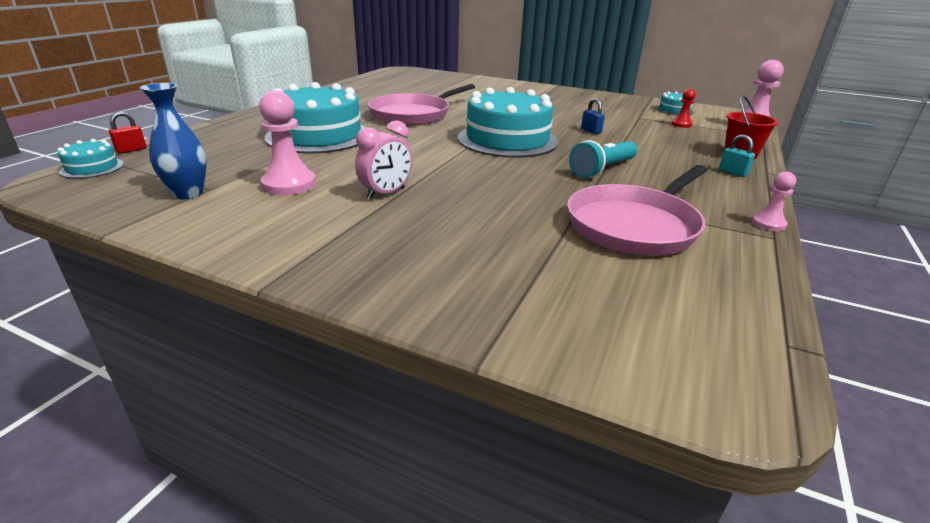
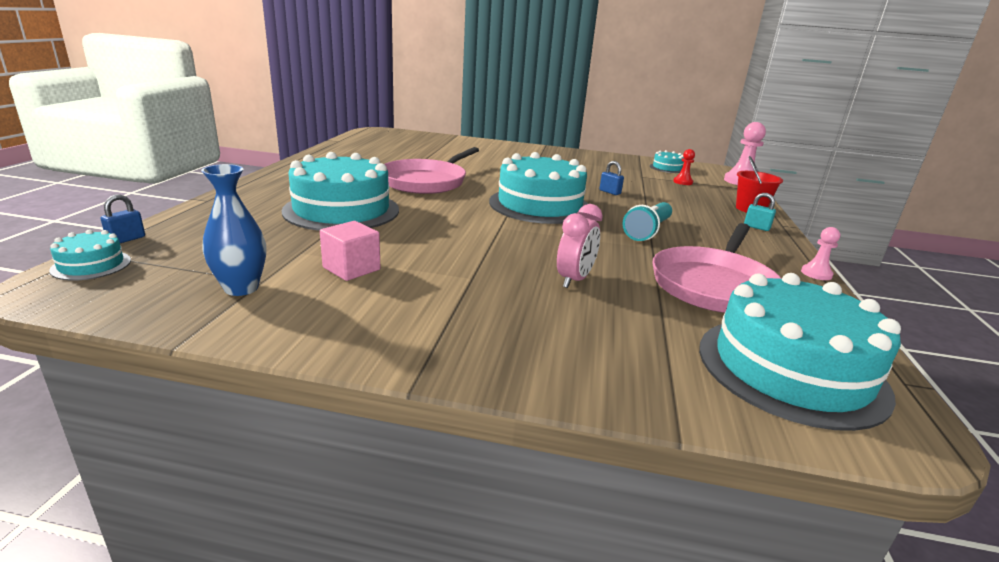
camera: 15 degrees left, 5 degrees down
red padlock [109,111,146,154] -> blue padlock [100,195,145,243]
pink pawn [259,90,316,195] -> pink cube [320,221,381,281]
pink clock [355,121,413,200] -> pink clock moved to [557,204,603,288]
none -> turquoise cake [699,273,901,431]

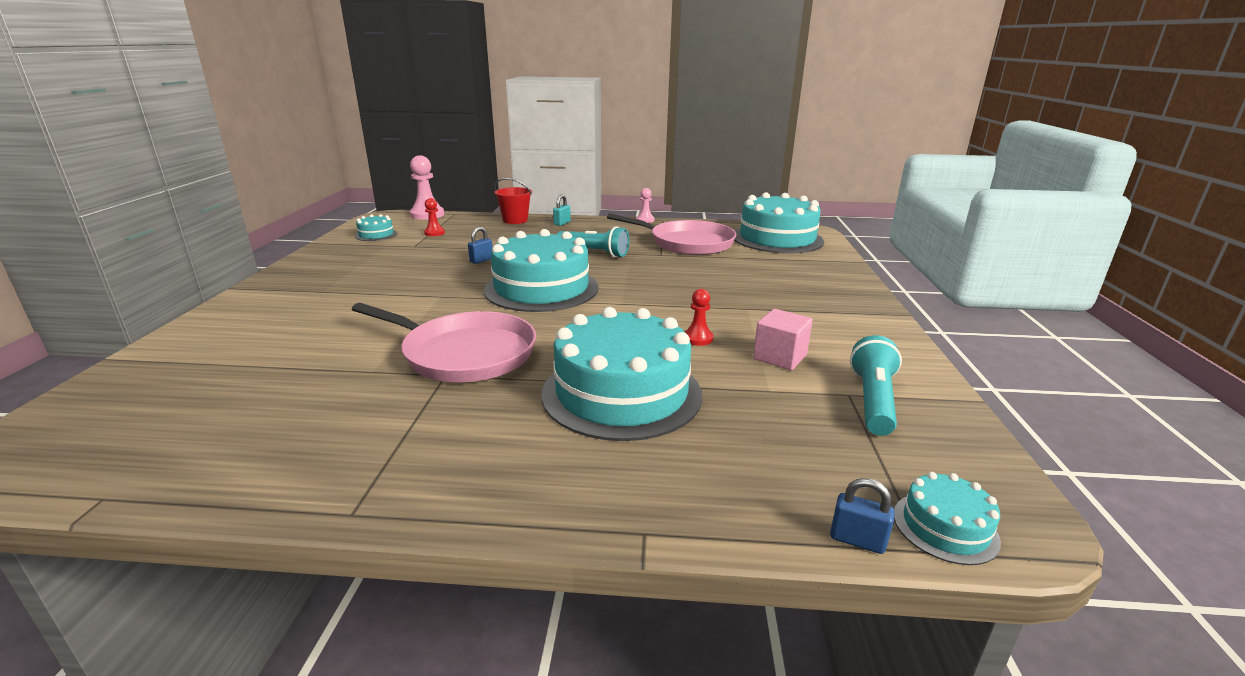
camera: 95 degrees left, 0 degrees up
blue vase [201,164,266,296] -> turquoise flashlight [850,335,902,436]
pink clock [557,204,603,288] -> none
none -> red pawn [684,289,714,346]

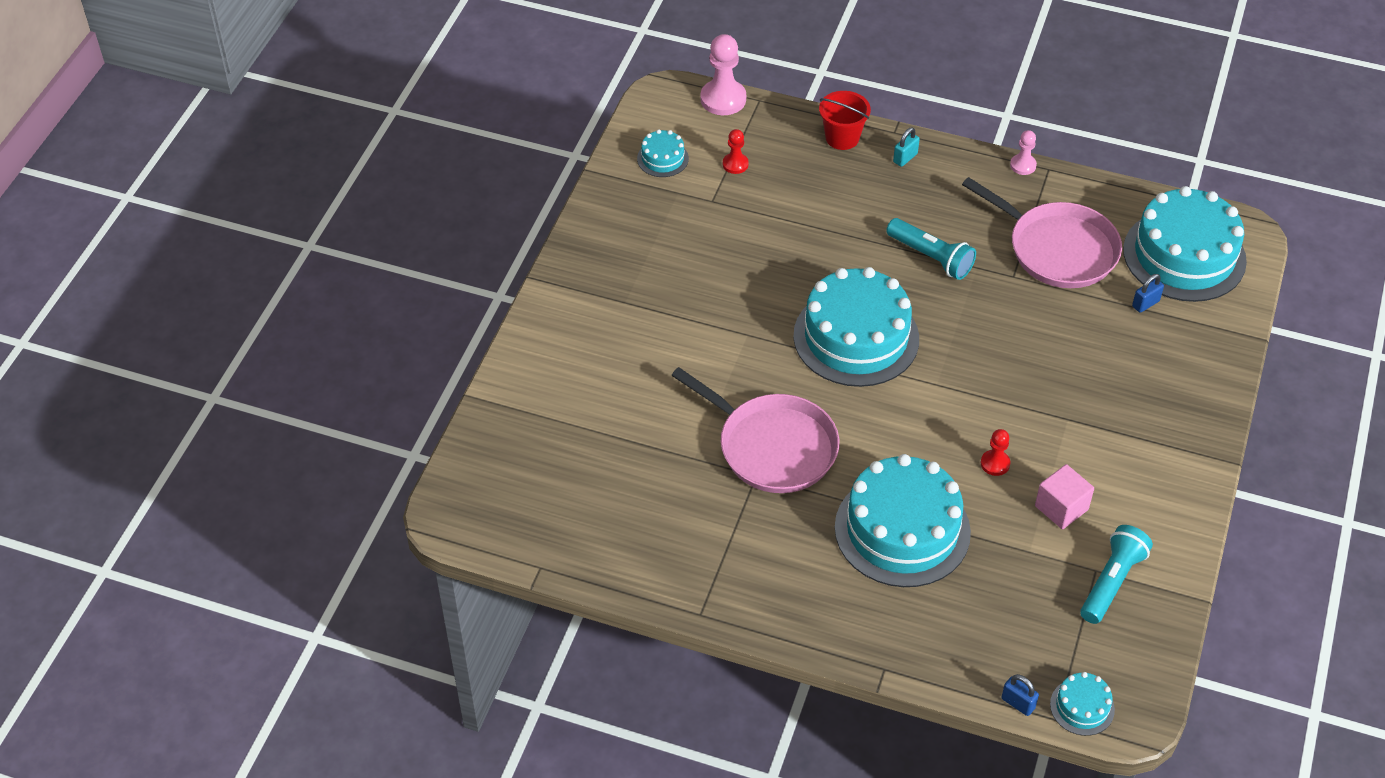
camera: 15 degrees right, 25 degrees up
blue padlock [468,227,493,264] -> blue padlock moved to [1132,274,1164,313]

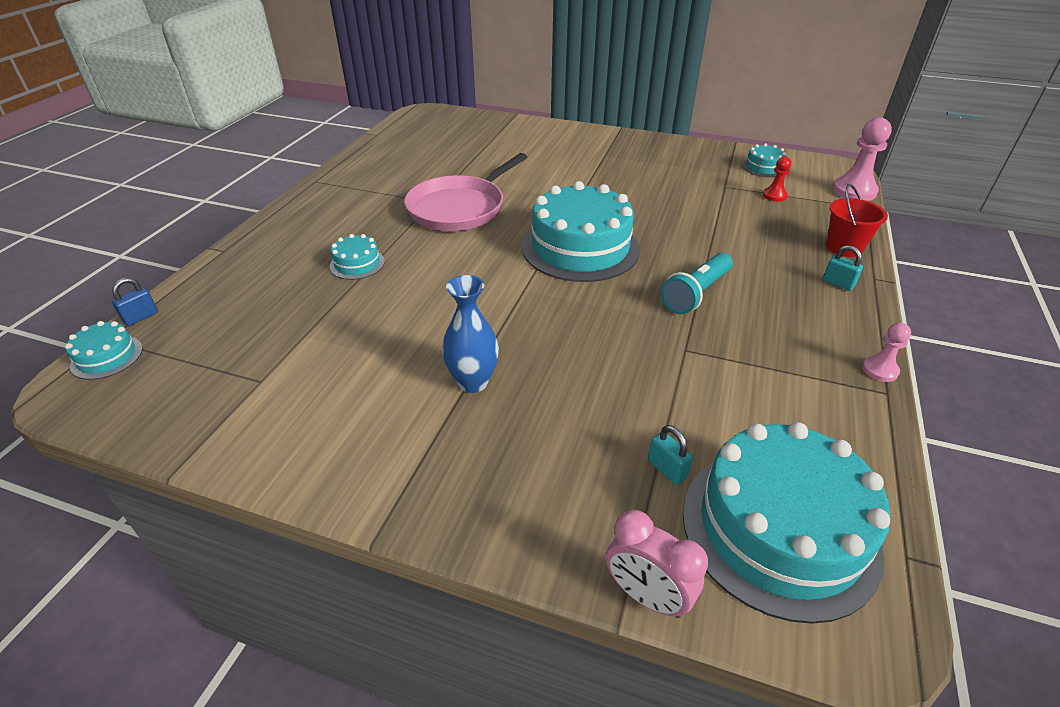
camera: 90 degrees right, 10 degrees down
turquoise cake [835,454,971,587] -> turquoise cake [330,234,385,280], size x0.44
pink pan [962,177,1122,288] -> none
red pawn [981,429,1011,476] -> none
pink cube [1035,464,1094,529] -> none
turquoise flashlight [1080,525,1153,624] -> none
blue padlock [1132,274,1164,313] -> turquoise padlock [648,425,693,485]
none -> blue vase [442,275,499,393]
none -> pink clock [606,510,708,618]

